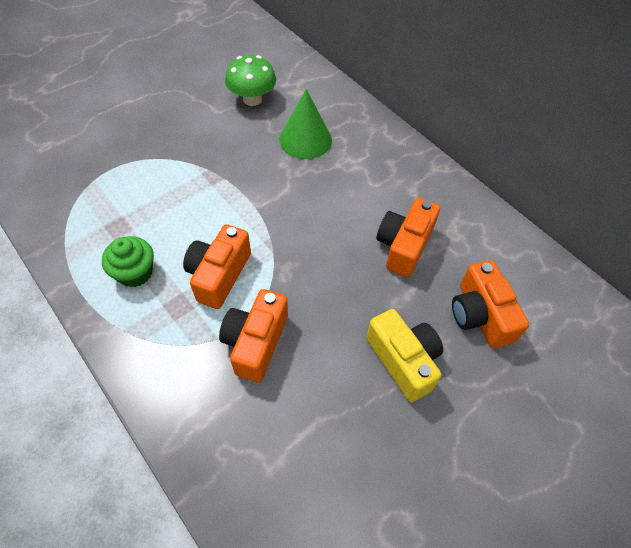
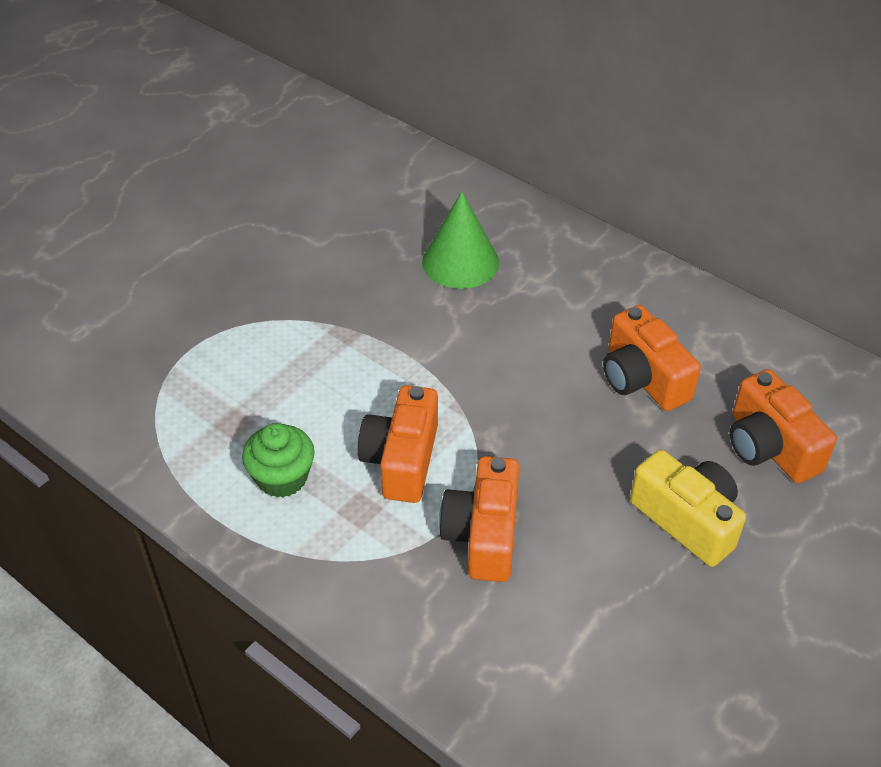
camera: 10 degrees left, 10 degrees down
green mushroom [225,55,276,106] -> none
orange camera [376,198,440,277] -> orange camera turned 45 degrees counterclockwise [603,305,701,411]

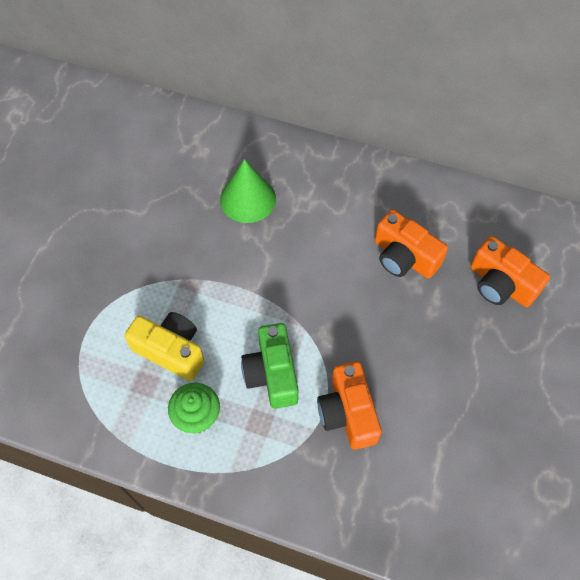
camera: 20 degrees left, 15 degrees up
orange camera [358,385,438,503] -> green camera [241,323,298,409]
yellow camera [630,450,746,567] -> yellow camera moved to [124,312,204,381]

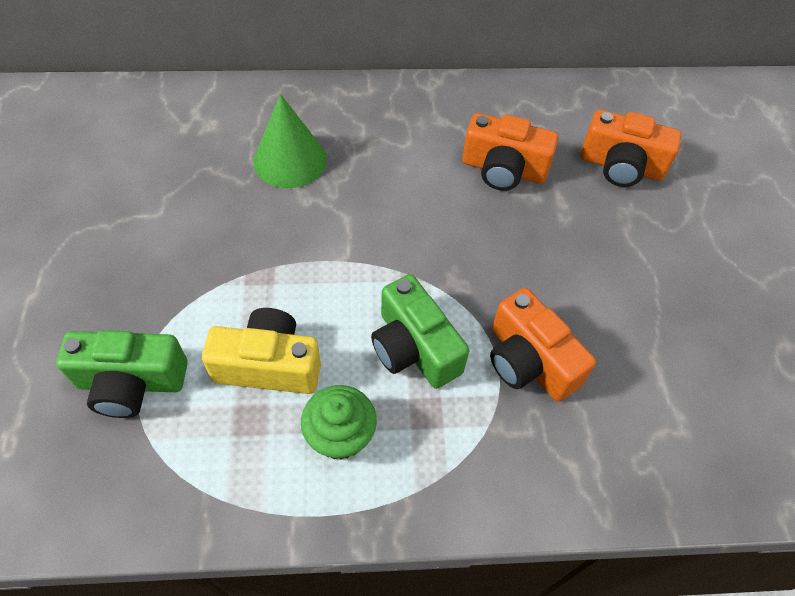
camera: 25 degrees left, 5 degrees down
none -> green camera [56,330,188,418]

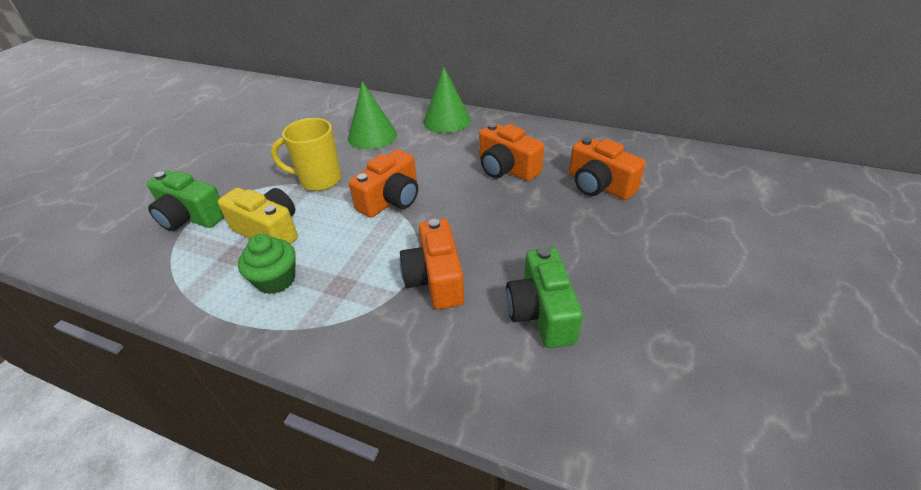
camera: 30 degrees right, 15 degrees down
green camera [371,274,469,389] -> green camera moved to [506,248,583,348]
none -> yellow mug [271,118,341,191]
none -> orange camera [349,149,418,218]
none -> green cone [424,67,471,133]

